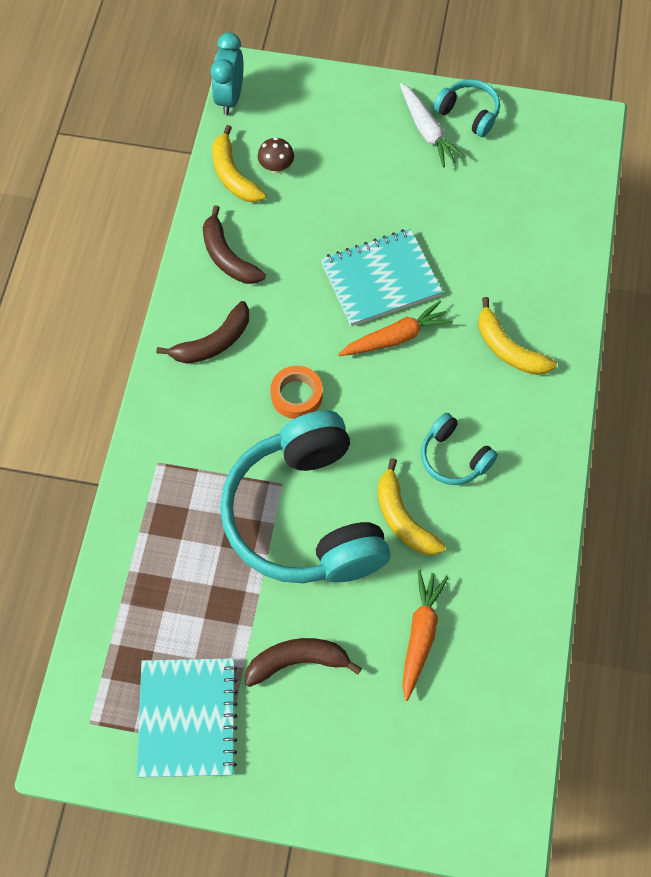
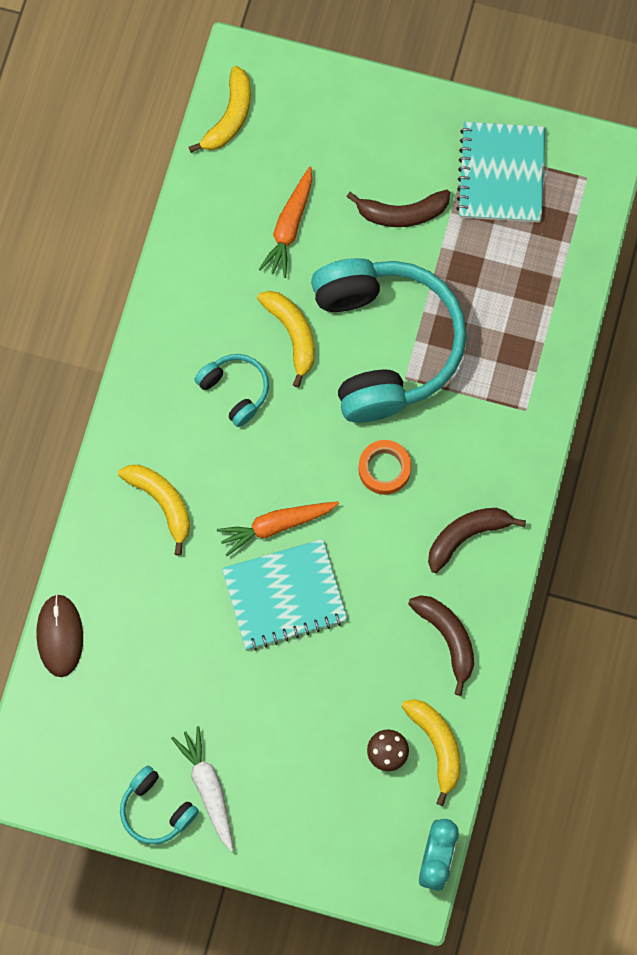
camera: 175 degrees left, 10 degrees up
none -> brown mouse [36,594,83,677]
none -> yellow banana [189,66,251,153]

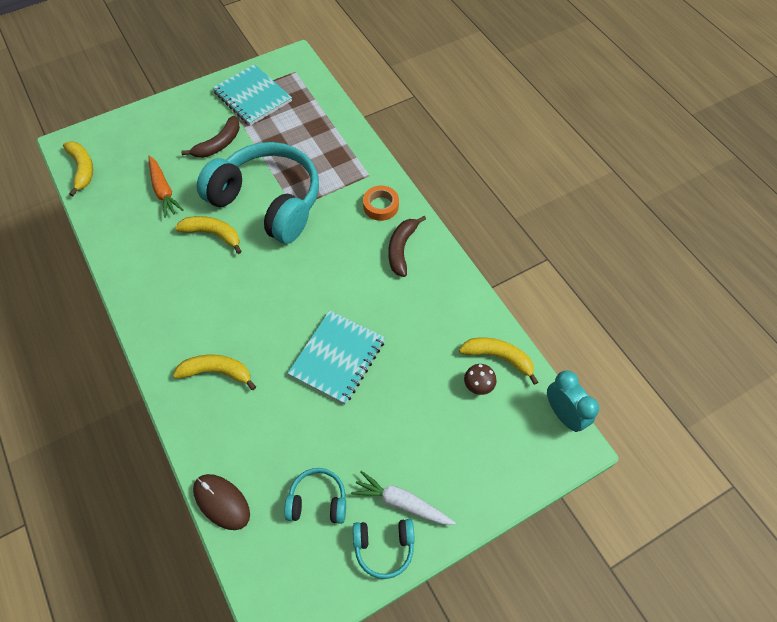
camera: 45 degrees left, 15 degrees down
turquoise headphones [194,354,269,427] -> turquoise headphones moved to [284,468,346,524]
orange carrot [217,501,339,556] -> none
orange tape [358,440,411,495] -> orange tape moved to [363,185,399,221]
brown banana [408,595,474,696] -> none

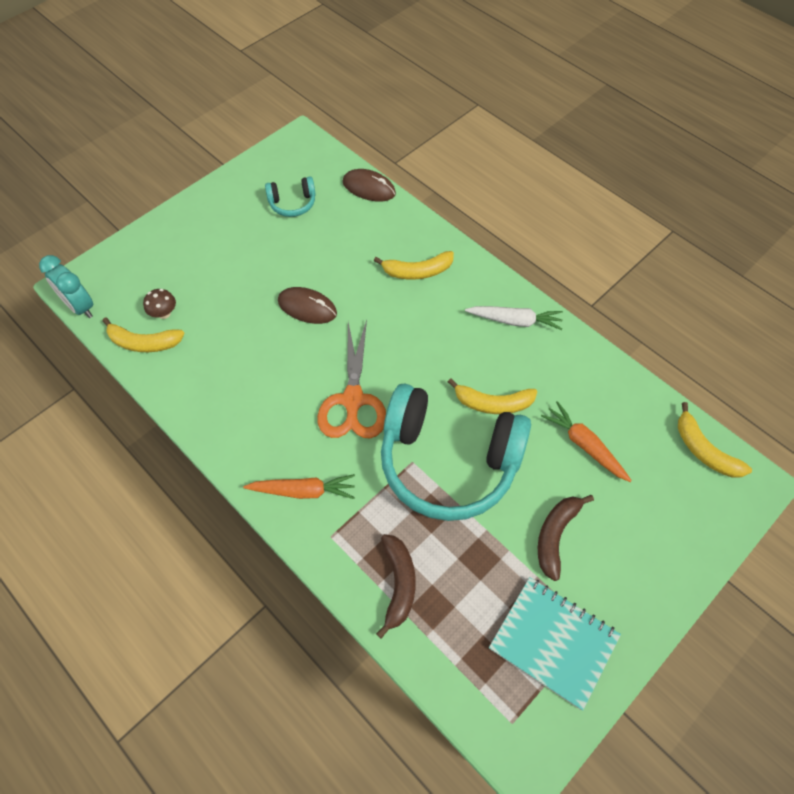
camera: 165 degrees right, 0 degrees up
turquoise notebook [287,310,385,404] -> brown mouse [278,287,337,324]
white carrot [351,471,456,525] -> white carrot moved to [465,306,563,330]
turquoise headphones [353,519,415,579] -> none
orange tape [363,185,399,221] -> orange carrot [243,474,355,499]
brown banana [388,216,426,277] -> brown banana moved to [376,534,416,639]
none -> orange scissors [317,320,386,438]

